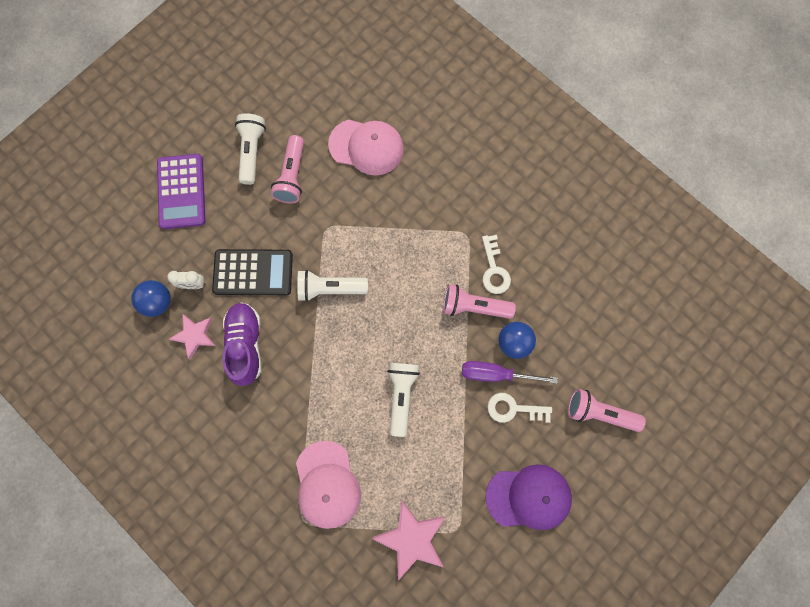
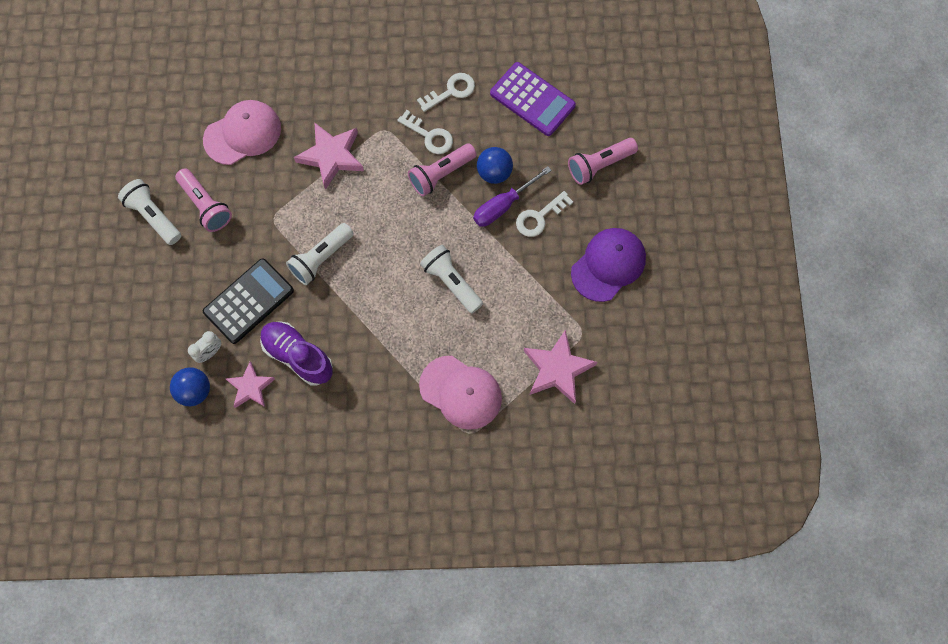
camera: 45 degrees left, 5 degrees down
purple calculator [157,154,206,229] -> purple calculator moved to [490,62,576,136]
none -> pink star [294,122,364,190]
none -> white key [417,73,475,112]

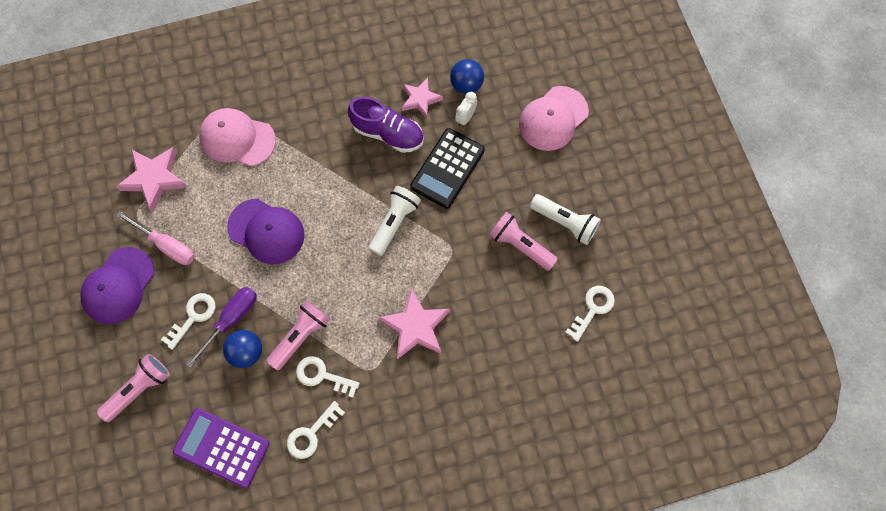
camera: 165 degrees right, 0 degrees up
pink cap [203,100,281,165] -> pink cap moved to [519,86,589,151]
white flashlight [420,245,483,314] -> purple cap [227,199,305,264]
none -> pink screwdriver [116,211,195,265]
none -> white key [565,286,615,342]

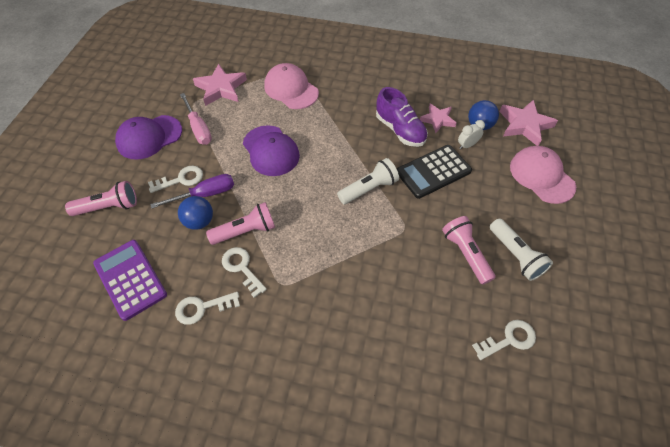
camera: 30 degrees right, 15 degrees down
pink star [378,288,450,359] -> pink star moved to [499,100,558,146]
pink cap [519,86,589,151] -> pink cap turned 75 degrees clockwise [510,146,576,204]

